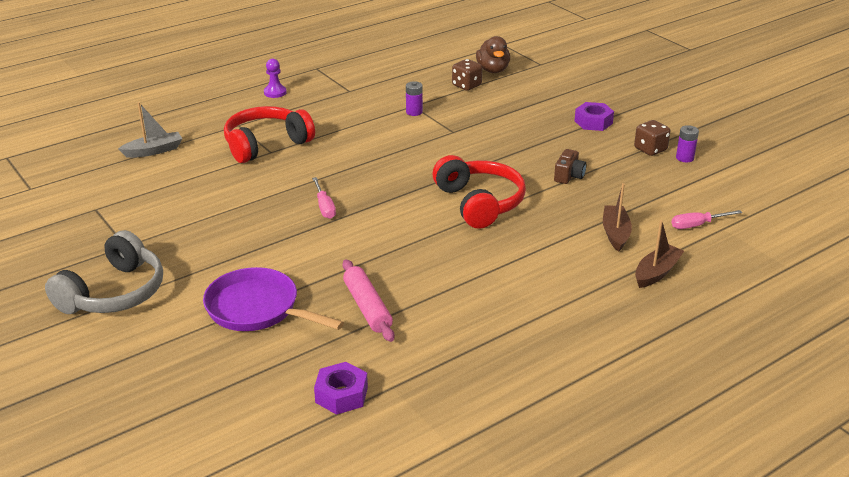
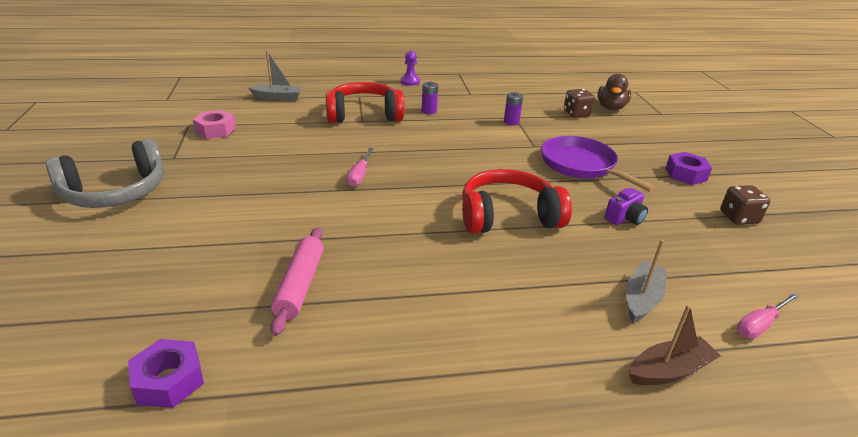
camera: 25 degrees right, 0 degrees up
purple pan [203,267,344,331] -> purple pan moved to [541,136,656,192]
red headphones [433,155,526,229] -> red headphones turned 105 degrees counterclockwise [462,169,572,234]
brown camera [554,149,586,184] -> purple camera [605,188,648,225]
brown boat [603,183,632,252] -> grey boat [626,239,667,323]
pink screwdriver [672,210,742,229] -> pink screwdriver turned 45 degrees counterclockwise [737,293,799,339]
purple battery [676,125,699,163] -> purple battery moved to [421,81,438,114]
none -> pink nut [193,110,236,139]

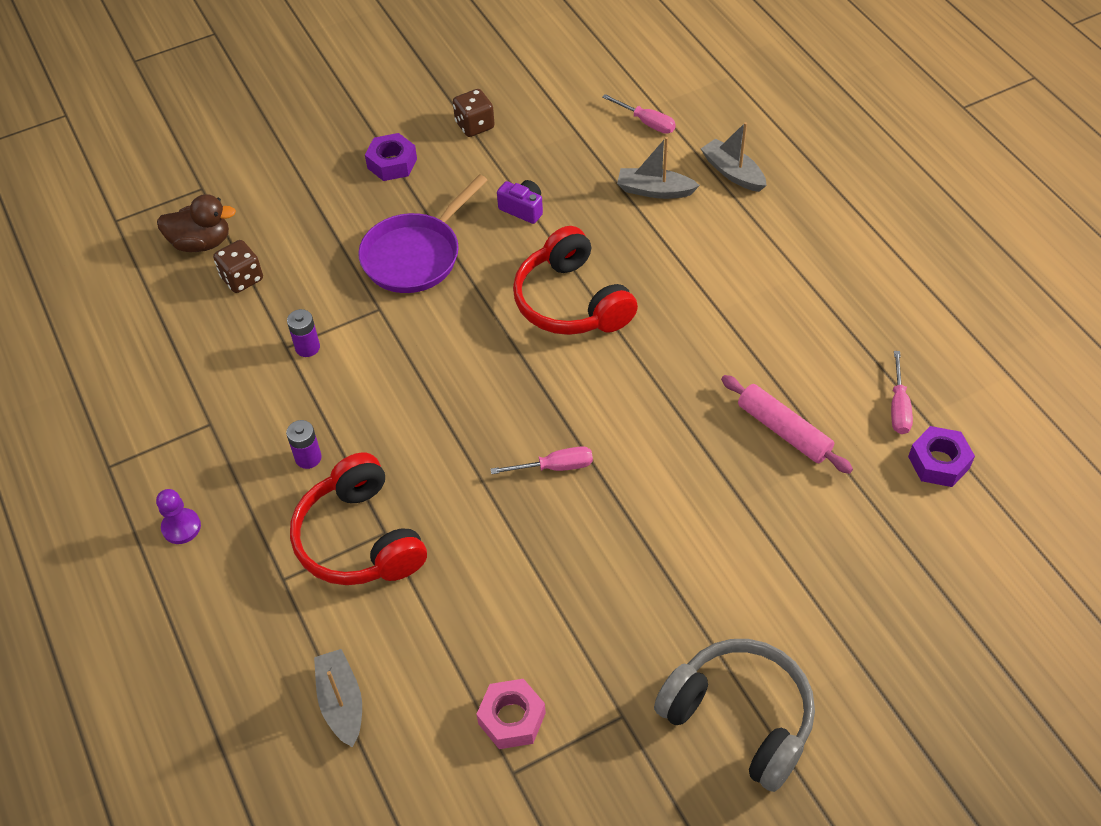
camera: 105 degrees left, 20 degrees up
pink rolling pin [270,227,324,336] -> pink rolling pin turned 60 degrees clockwise [721,375,853,474]
brown boat [629,305,721,385] -> grey boat [701,122,767,192]
none -> pink screwdriver [891,351,913,434]

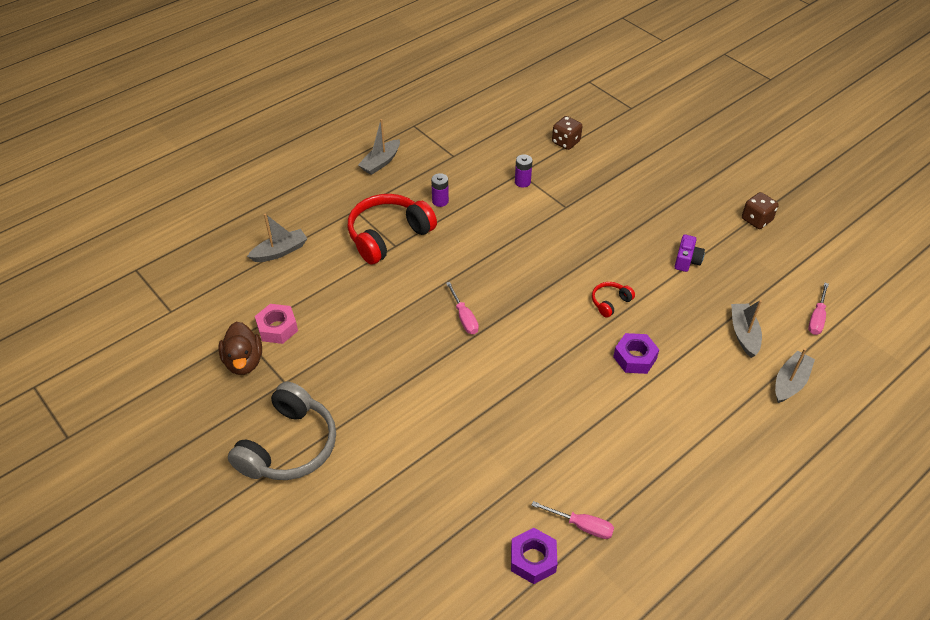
camera: 75 degrees right, 5 degrees down
purple pawn [156,489,201,544] -> grey boat [358,119,400,175]
brown duck [157,194,236,252] -> brown duck moved to [219,322,262,375]
purple pan [358,174,487,293] -> none
purple nut [365,133,417,181] -> purple nut moved to [613,333,659,374]
red headphones [513,226,638,335] -> red headphones [592,282,635,318], size x0.46
pink rolling pin [721,375,853,474] -> none
pink screwdriver [891,351,913,434] -> pink screwdriver turned 150 degrees counterclockwise [531,501,614,539]

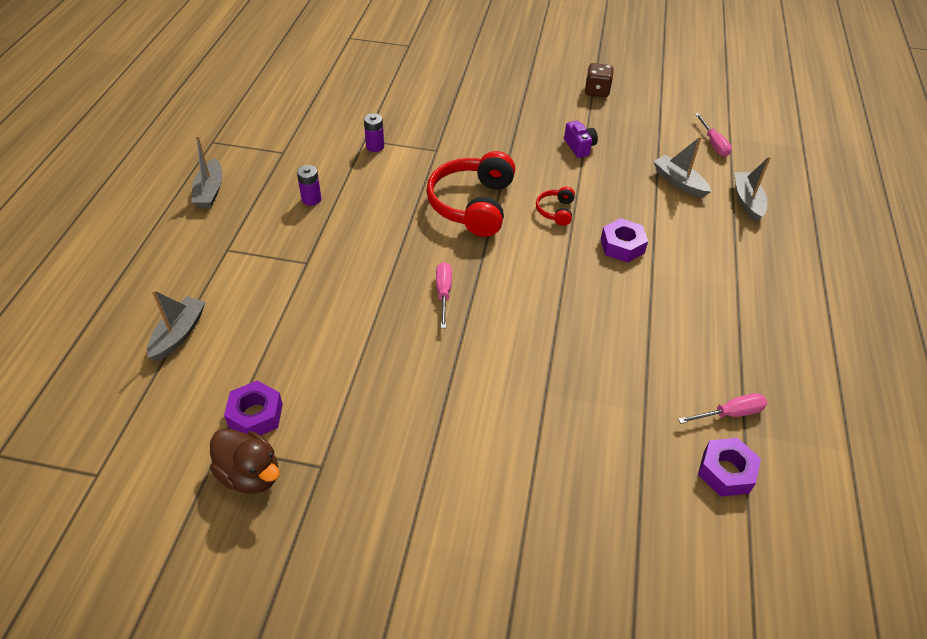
camera: 40 degrees left, 0 degrees up
grey headphones [228,381,336,480] -> none
pink nut [255,304,298,344] -> purple nut [224,380,283,436]
red headphones [347,194,437,264] -> red headphones moved to [426,151,515,237]
pink screwdriver [446,282,479,334] -> pink screwdriver turned 120 degrees counterclockwise [436,262,452,328]
brown dice [552,116,582,150] -> none

